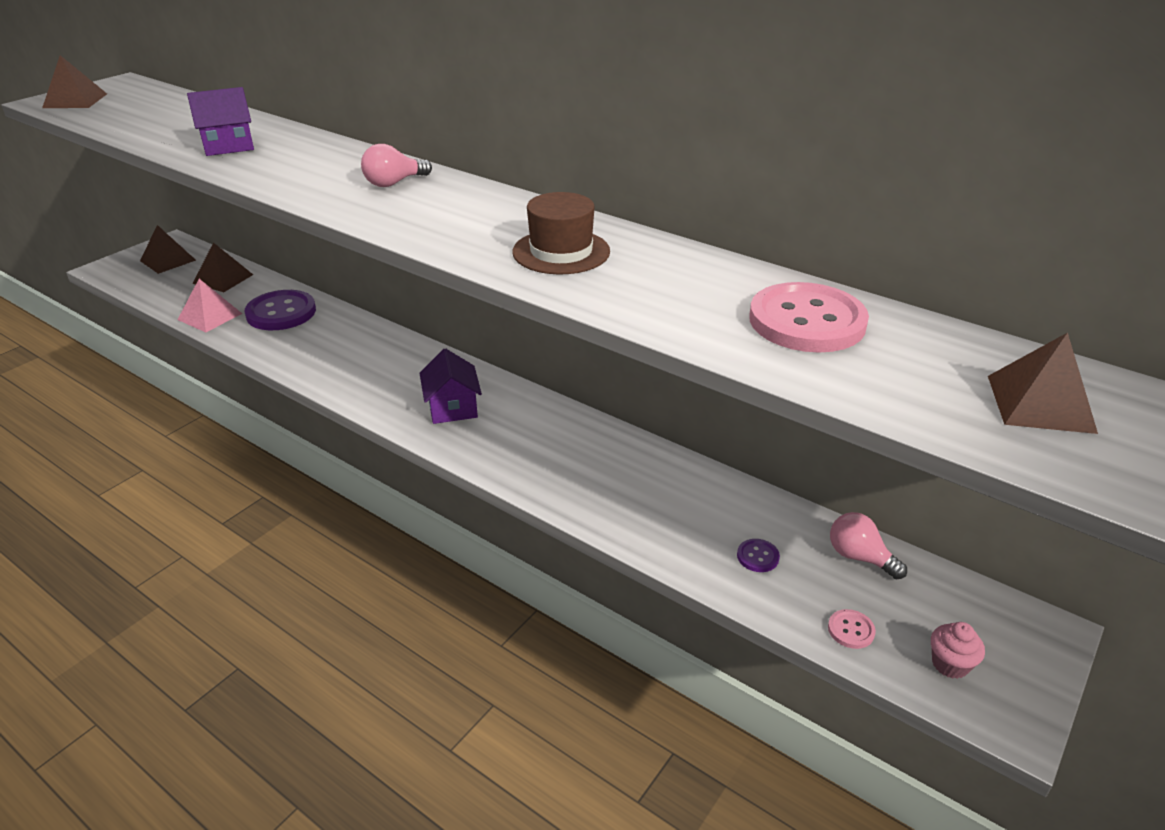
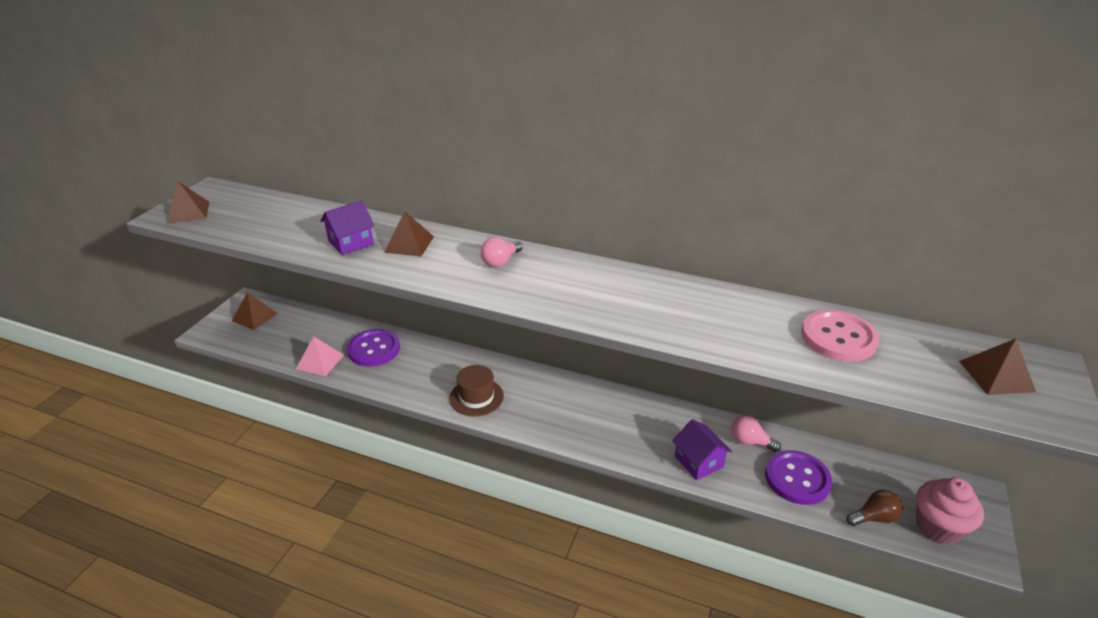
camera: 15 degrees left, 0 degrees up
brown pyramid [193,242,253,292] -> brown pyramid moved to [384,212,434,256]
purple house [419,348,482,424] -> purple house moved to [672,419,732,480]
brown hat [513,192,610,275] -> brown hat moved to [450,365,504,416]
purple button [737,539,780,572] -> purple button [765,450,832,505], size x2.33
pink button [828,609,876,649] -> brown light bulb [846,490,903,526]
pink light bulb [830,512,907,580] -> pink light bulb moved to [731,415,781,452]
pink cupcake [931,622,985,679] -> pink cupcake [916,478,984,545], size x1.92

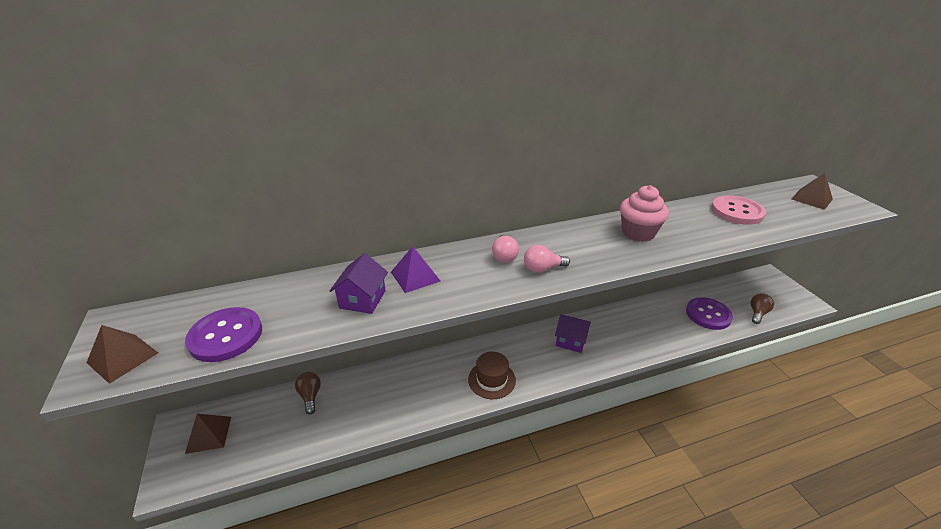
camera: 40 degrees left, 0 degrees up
pink pyramid [296,336,344,376] -> none
purple button [347,329,400,366] -> purple button moved to [185,307,262,362]
brown pyramid [384,212,434,256] -> purple pyramid [391,246,440,293]
purple house [672,419,732,480] -> purple house moved to [555,314,591,353]
pink light bulb [731,415,781,452] -> pink light bulb moved to [524,245,570,273]
pink cupcake [916,478,984,545] -> pink cupcake moved to [620,185,669,242]
none -> brown light bulb [295,372,321,415]

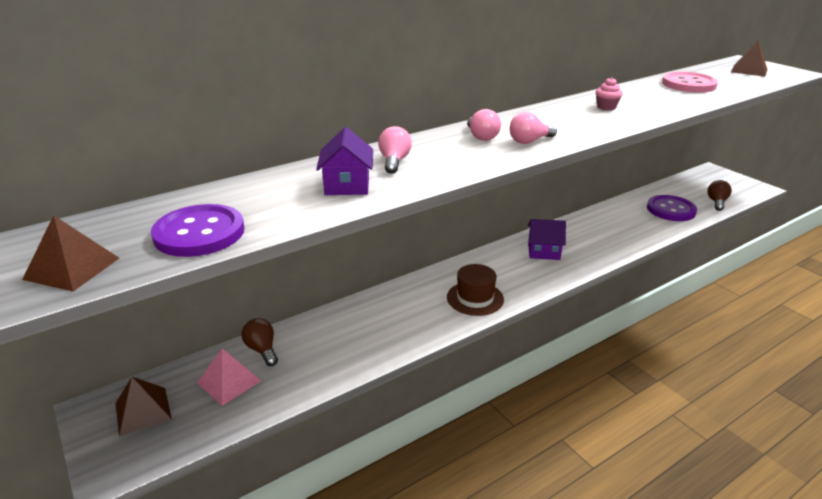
camera: 15 degrees left, 5 degrees down
purple pyramid [391,246,440,293] -> pink light bulb [378,126,412,174]
pink cupcake [620,185,669,242] -> pink cupcake [596,77,623,110], size x0.52
none -> pink pyramid [197,348,261,406]

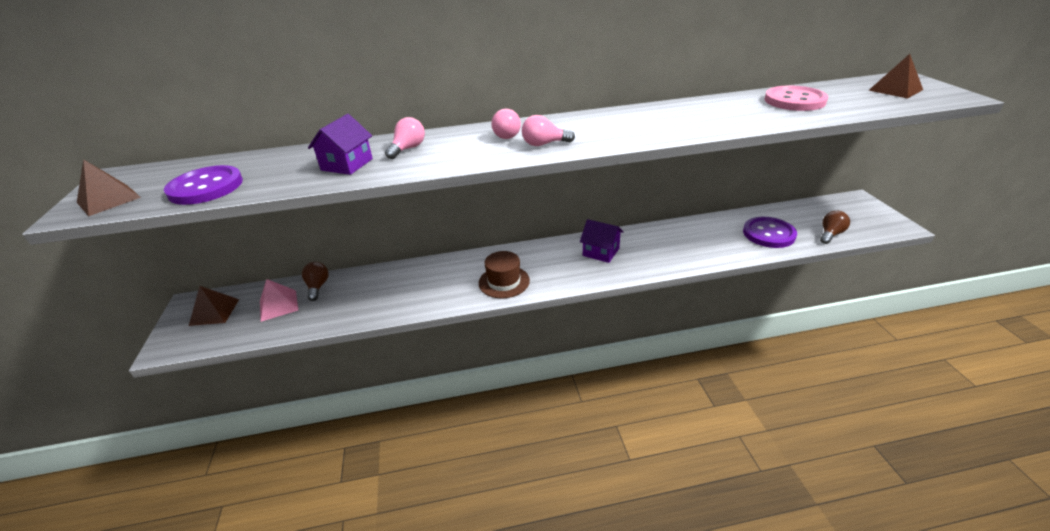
camera: 25 degrees right, 5 degrees up
pink cupcake [596,77,623,110] -> none

